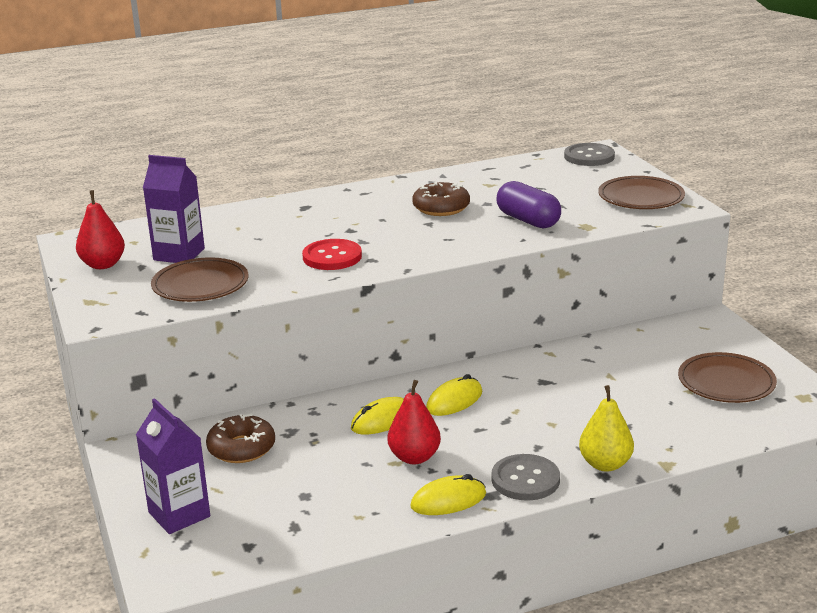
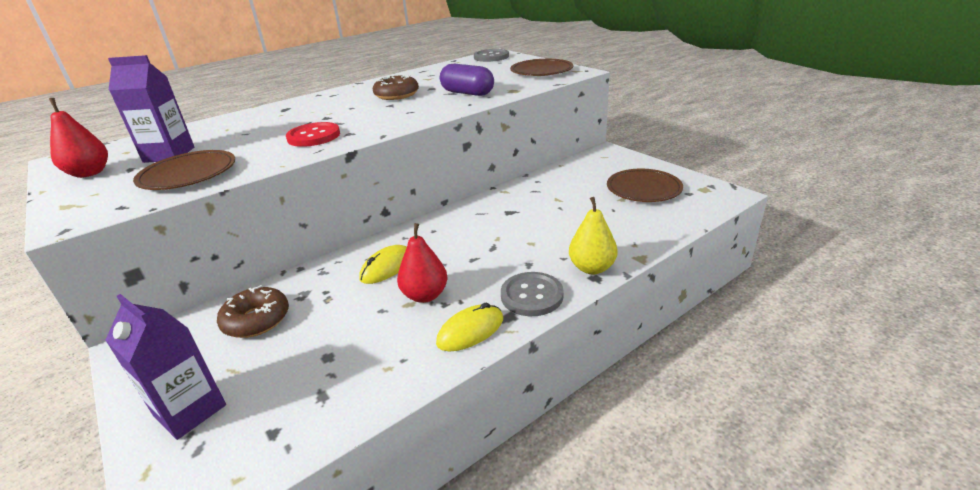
camera: 15 degrees left, 5 degrees up
yellow mouse [426,374,482,416] -> none

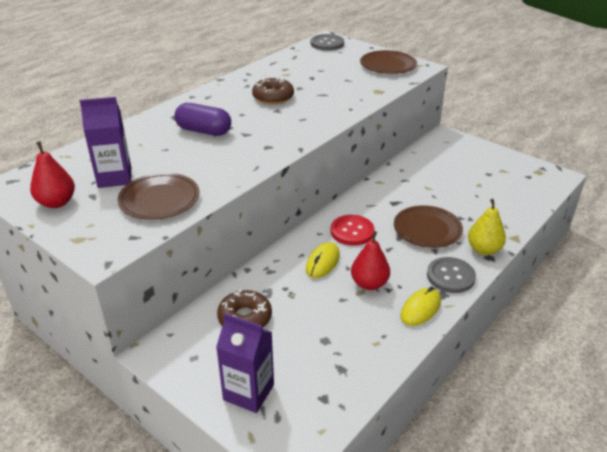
camera: 15 degrees left, 5 degrees up
red button [286,122,340,147] -> red button moved to [331,215,374,246]
purple capsule [440,64,494,96] -> purple capsule moved to [175,103,231,136]
brown plate [607,169,683,202] -> brown plate moved to [394,205,463,248]

